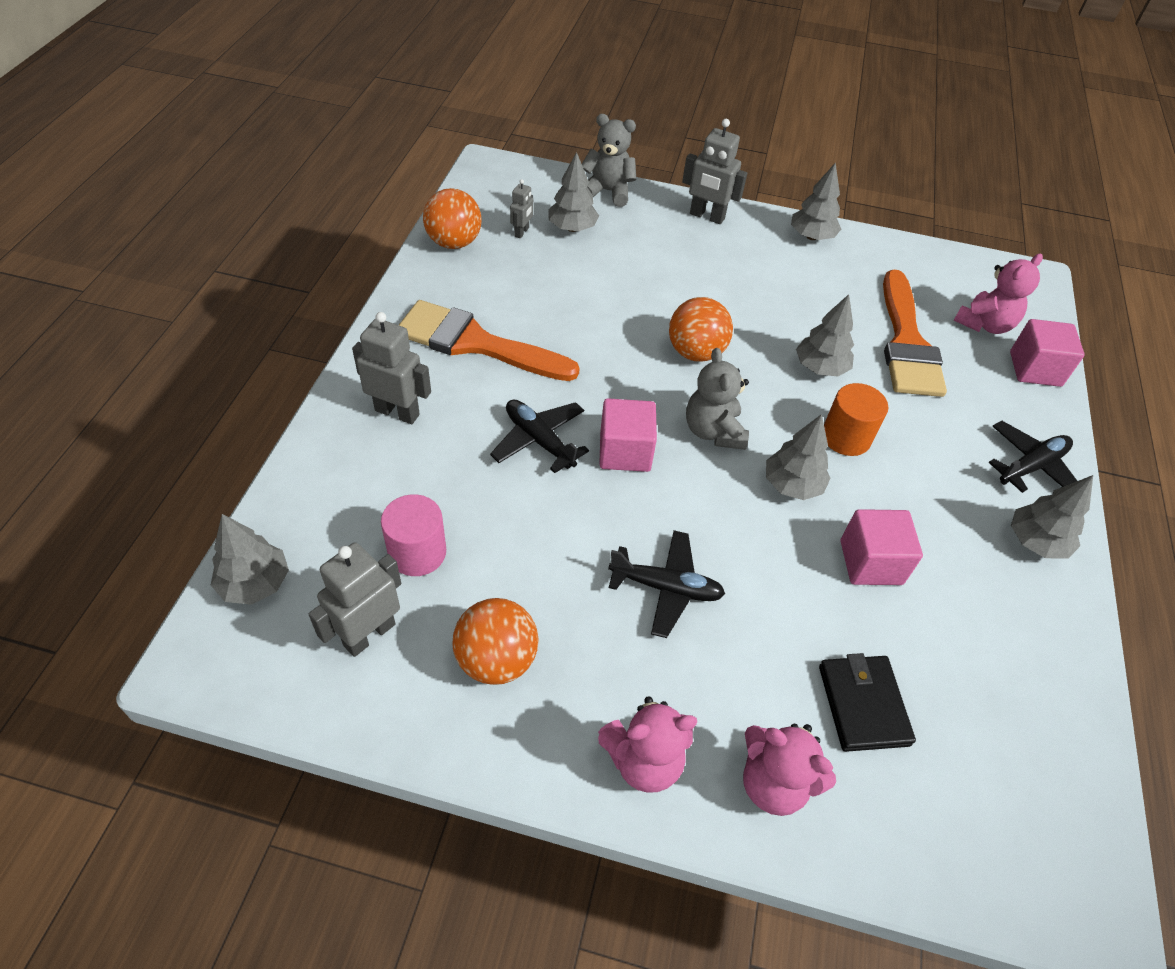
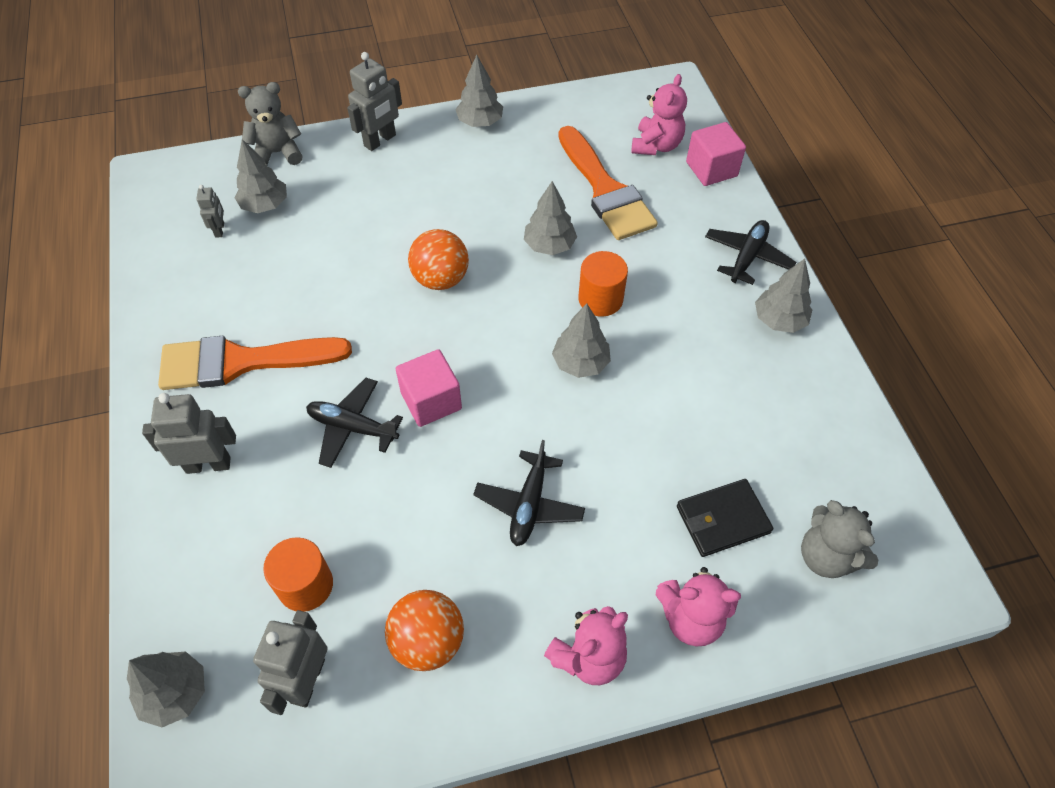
camera: 25 degrees left, 5 degrees up
pink cylinder [381,494,446,576] -> orange cylinder [263,537,333,612]
orange ball [423,188,482,249] -> none
black plane [608,530,725,638] -> black plane turned 120 degrees clockwise [473,440,585,546]
grey robot [682,119,747,224] -> grey robot turned 45 degrees counterclockwise [347,52,402,151]
grey teddy bear [686,348,749,450] -> grey teddy bear moved to [801,500,878,578]
black wallet [819,653,916,752] -> black wallet turned 75 degrees counterclockwise [677,479,773,557]
pink cube [841,509,923,585] -> none

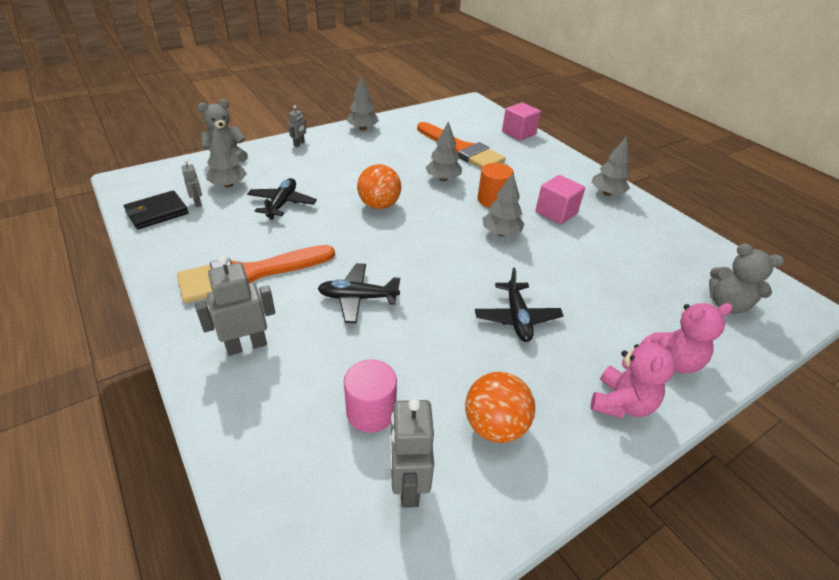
camera: 20 degrees left, 15 degrees down
grey tree [127,652,205,727] -> none
orange cylinder [263,537,333,612] -> pink cylinder [344,360,397,433]
grey robot [347,52,402,151] -> grey robot [288,105,307,147], size x0.55
pink cube [396,349,462,427] -> pink cube moved to [536,175,585,224]
pink teddy bear [631,74,687,155] -> none
black wallet [677,479,773,557] -> black wallet moved to [124,190,189,229]
black plane [705,220,797,285] -> black plane moved to [247,178,317,220]

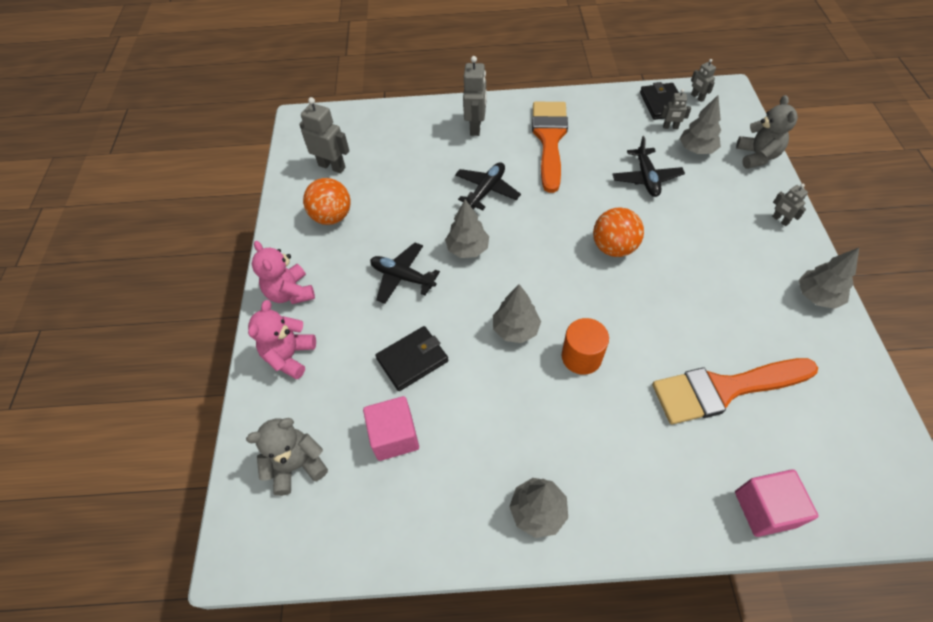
camera: 125 degrees right, 15 degrees up
black plane [247,178,317,220] -> black plane turned 45 degrees clockwise [612,136,685,197]
pink cylinder [344,360,397,433] -> none
grey tree [425,122,462,181] -> grey tree moved to [445,199,489,258]
pink cube [536,175,585,224] -> pink cube moved to [363,396,419,461]
none -> black wallet [375,326,448,391]
none -> grey robot [691,59,716,102]

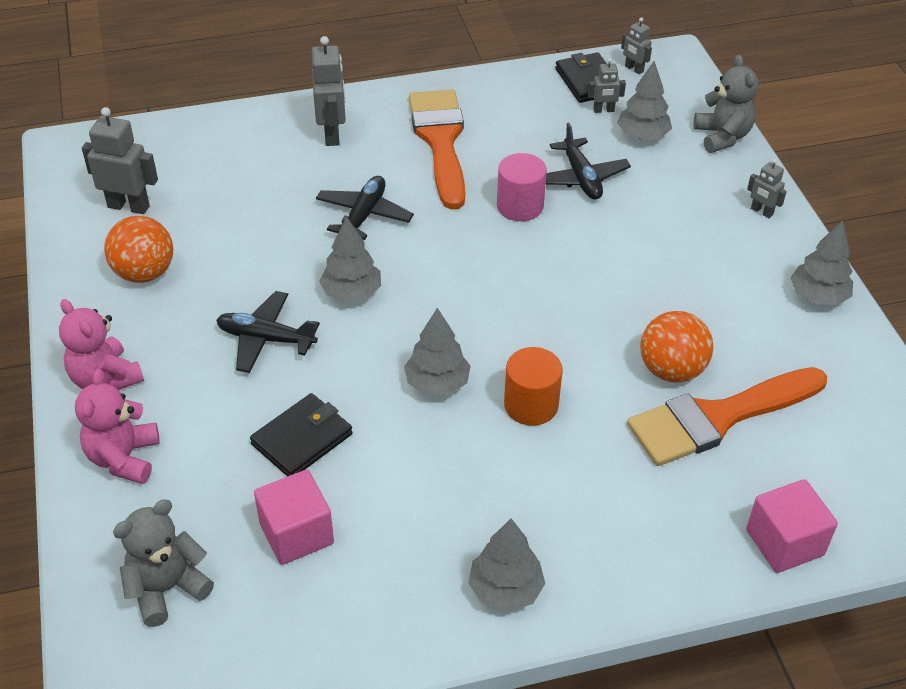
camera: 15 degrees left, 10 degrees down
orange ball [593,207,644,257] -> orange ball moved to [640,311,713,383]
none -> pink cylinder [497,153,547,221]

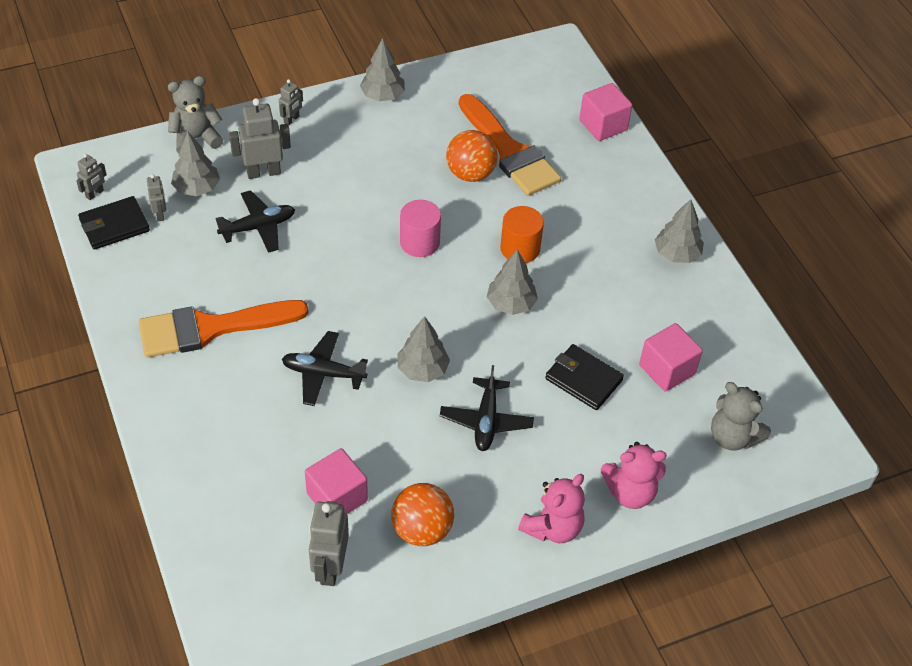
camera: 100 degrees left, 5 degrees up
grey robot [312,36,346,146] -> grey robot moved to [229,98,291,179]
pink cylinder [497,153,547,221] -> pink cylinder moved to [400,200,441,257]
none -> pink cube [305,448,368,514]

